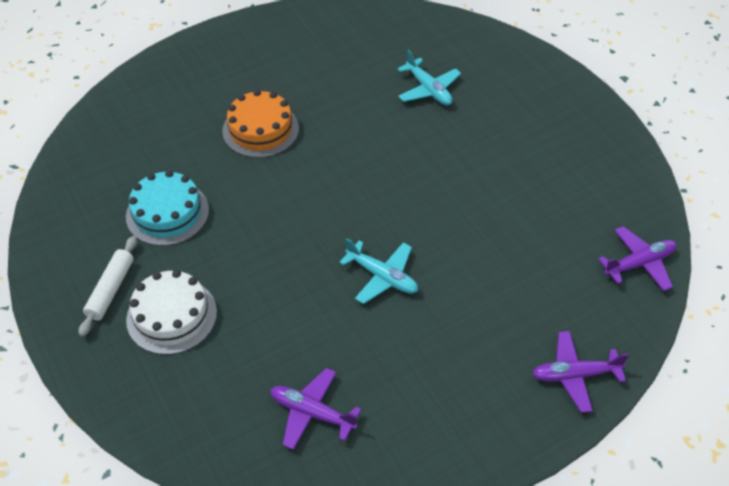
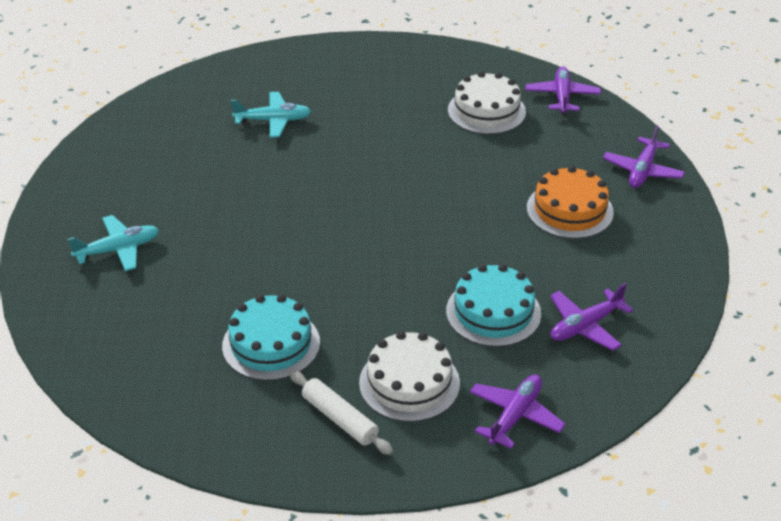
camera: 60 degrees left, 10 degrees down
orange cake [222,90,299,158] -> orange cake moved to [527,166,614,239]
turquoise plane [339,238,418,304] -> turquoise plane moved to [68,215,159,271]
none -> turquoise cake [446,264,541,347]
none -> white cake [448,71,526,134]
none -> purple plane [470,374,565,449]

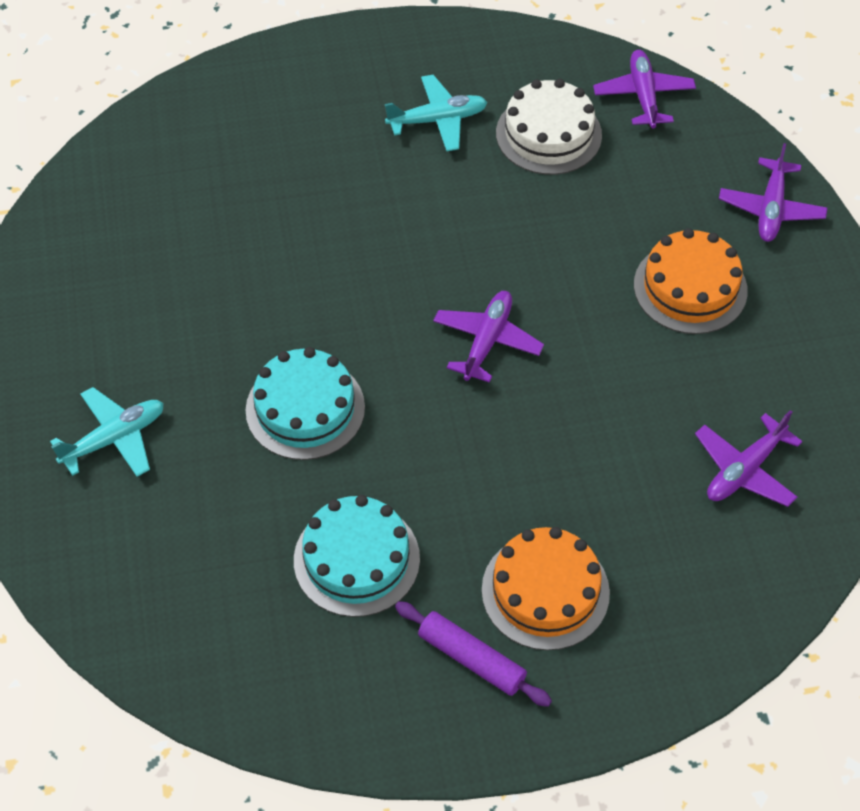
camera: 10 degrees left, 15 degrees up
turquoise plane [231,92,311,138] -> turquoise plane moved to [385,75,487,151]
white rolling pin [289,370,393,455] -> purple rolling pin [395,601,552,707]
white cake [359,331,460,422] -> orange cake [482,527,610,651]
turquoise cake [446,264,541,347] -> turquoise cake moved to [246,347,365,460]
purple plane [470,374,565,449] -> purple plane moved to [433,291,544,383]

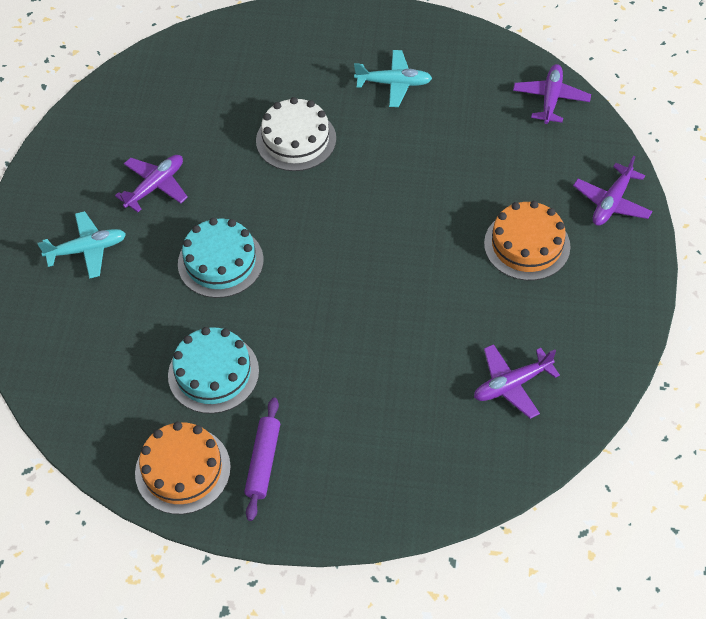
camera: 20 degrees right, 0 degrees up
purple rolling pin [395,601,552,707] -> purple rolling pin turned 45 degrees clockwise [244,398,280,521]
purple plane [433,291,544,383] -> purple plane moved to [115,155,188,212]
orange cake [482,527,610,651] -> orange cake moved to [135,422,231,514]
white cake [496,79,602,175] -> white cake moved to [256,97,336,171]

